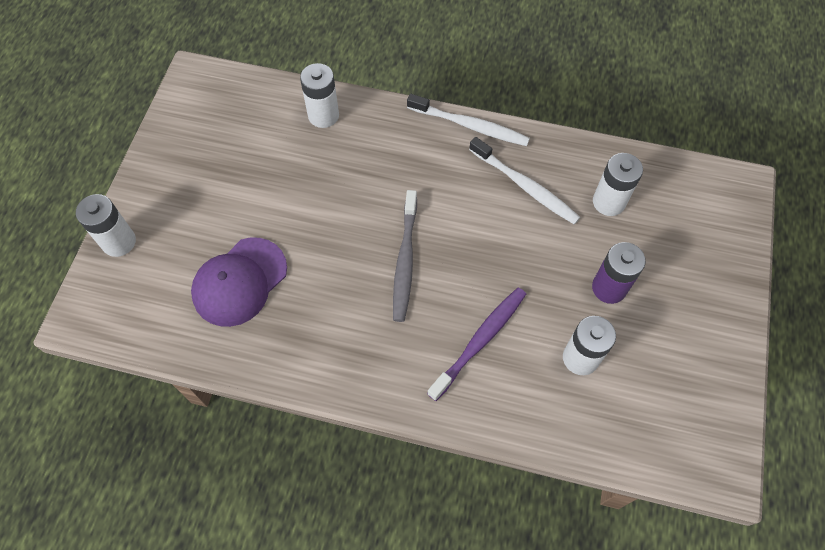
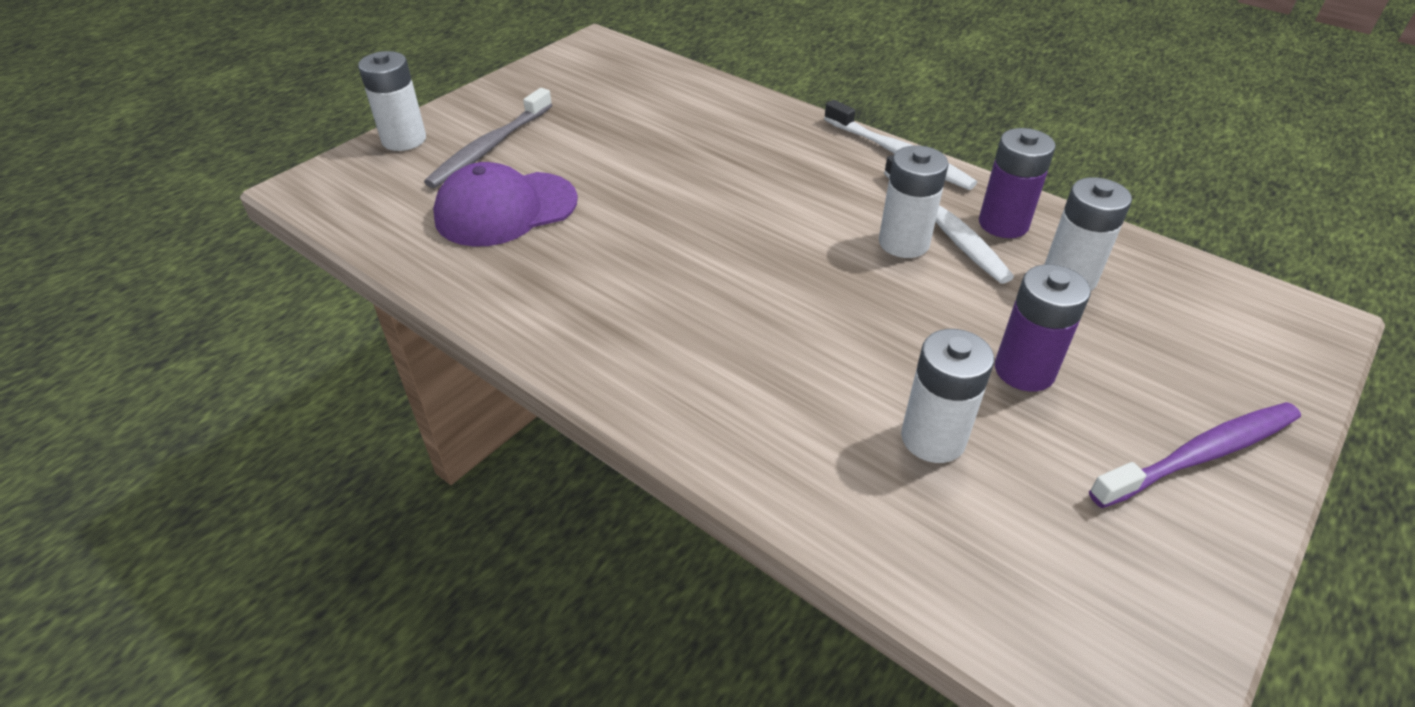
camera: 25 degrees right, 20 degrees down
white battery [300,63,339,128] -> white battery moved to [879,145,949,258]
grey toothbrush [393,190,417,322] -> grey toothbrush moved to [424,88,552,188]
purple toothbrush [427,287,526,401] -> purple toothbrush moved to [1089,402,1301,508]
none -> purple battery [979,128,1056,238]

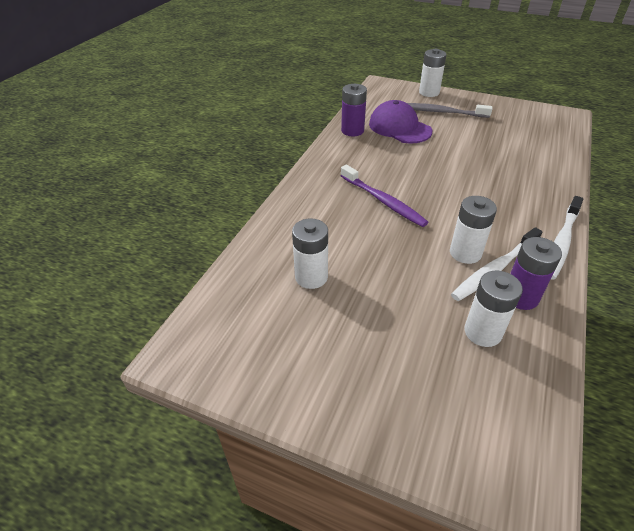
camera: 75 degrees right, 0 degrees up
purple battery [995,264,1091,392] -> purple battery moved to [341,84,367,136]
purple toothbrush [1089,402,1301,508] -> purple toothbrush moved to [341,164,428,227]

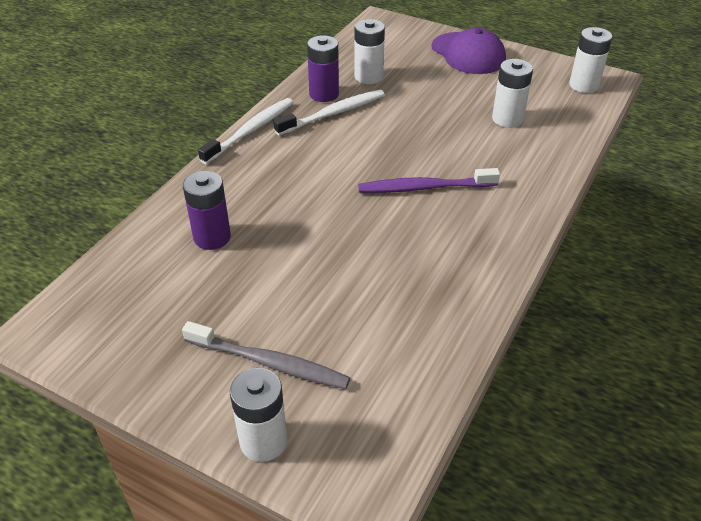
camera: 175 degrees left, 0 degrees up
purple battery [341,84,367,136] -> purple battery moved to [183,171,231,250]
purple toothbrush [341,164,428,227] -> purple toothbrush turned 60 degrees counterclockwise [358,168,500,193]
purple cap [369,100,432,143] -> purple cap moved to [431,28,506,74]
white battery [450,196,497,264] -> white battery moved to [569,27,613,93]

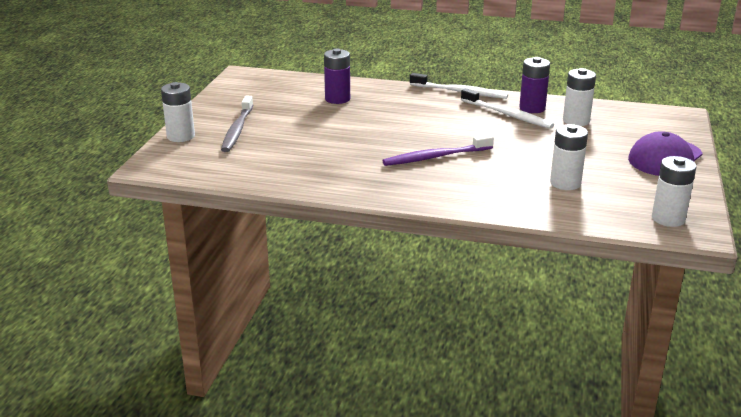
camera: 75 degrees right, 15 degrees down
purple toothbrush [358,168,500,193] -> purple toothbrush turned 90 degrees counterclockwise [382,134,494,166]

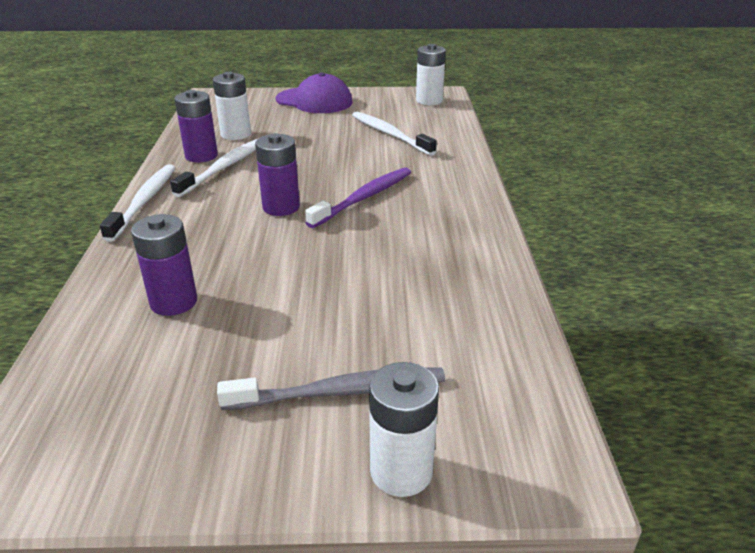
camera: 105 degrees left, 5 degrees up
purple toothbrush [382,134,494,166] -> purple toothbrush turned 105 degrees counterclockwise [305,167,411,228]
white battery [550,124,588,190] -> white toothbrush [352,112,437,156]
none -> purple battery [255,133,300,216]

